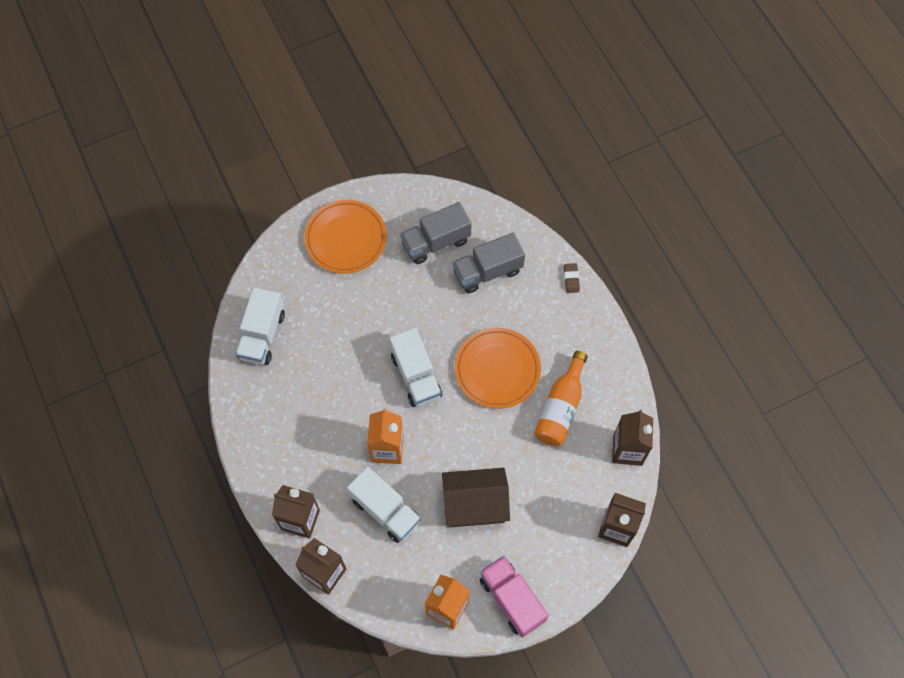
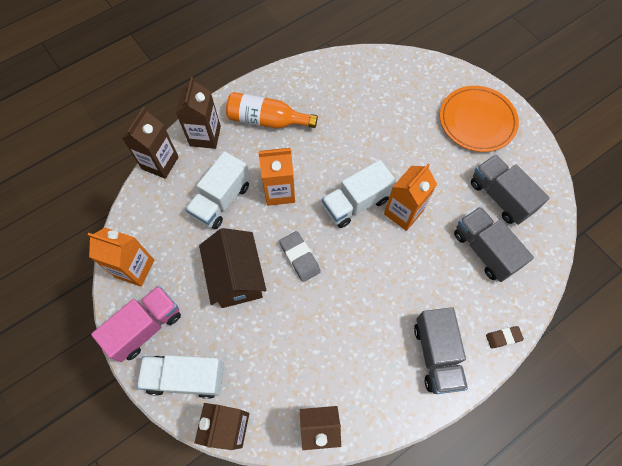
camera: 80 degrees right, 0 degrees up
white truck [235,288,285,365] -> white truck moved to [137,355,224,399]
orange plate [455,328,541,409] -> none
orange bottle [534,351,588,446] -> orange bottle moved to [226,92,318,129]
none -> grey eraser [279,231,321,282]
none -> orange carton [384,164,437,231]
none -> grey truck [414,307,468,394]

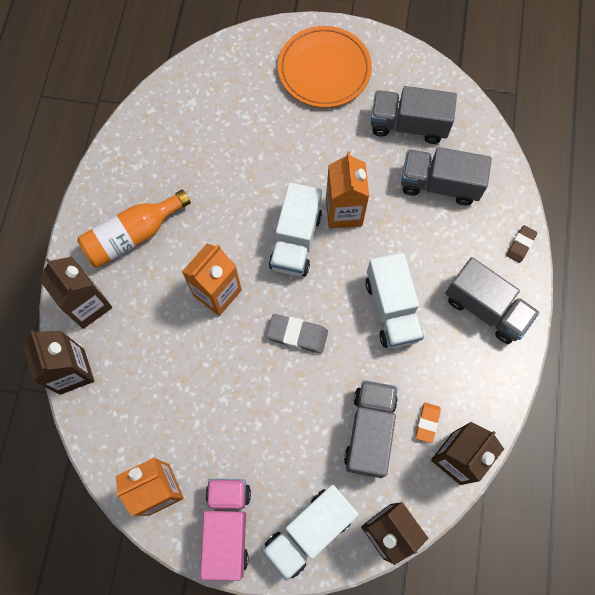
camera: 45 degrees left, 5 degrees up
white truck [185,151,250,229] -> white truck moved to [365,253,424,349]
brown house [199,228,266,308] -> none
none -> grey truck [344,380,398,478]
none -> orange eraser [416,403,441,443]

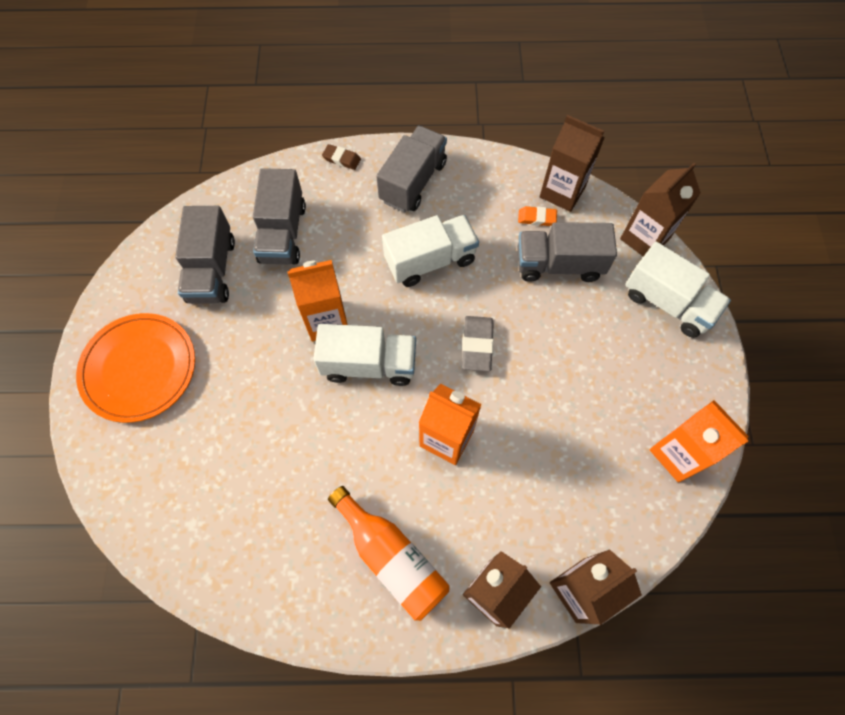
camera: 100 degrees left, 5 degrees down
pink truck [200,479,251,581] -> none

